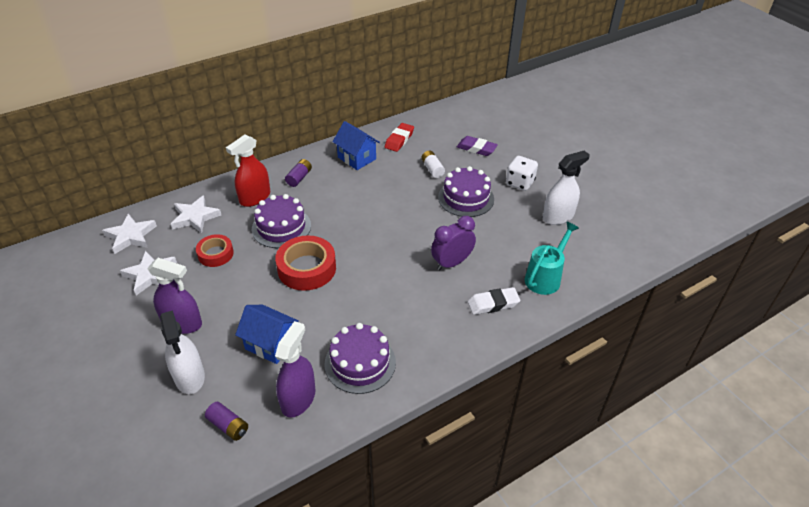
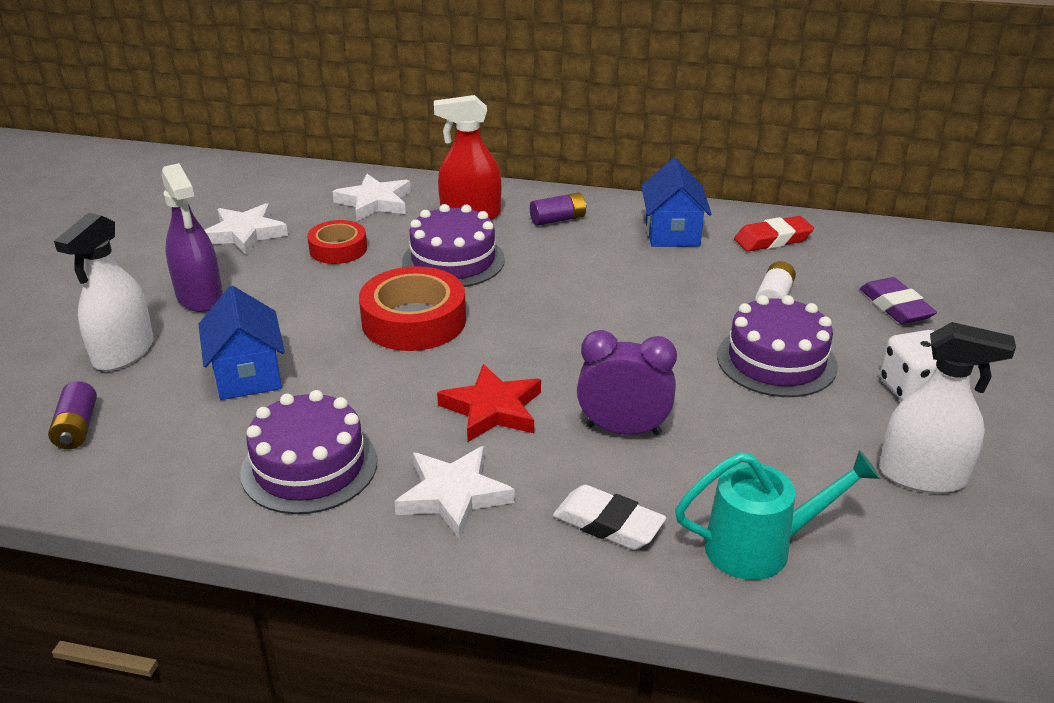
camera: 45 degrees right, 10 degrees down
white star [102,214,157,254] -> white star moved to [394,446,514,540]
purple spray bottle [275,321,316,418] -> none
none -> red star [437,364,541,442]

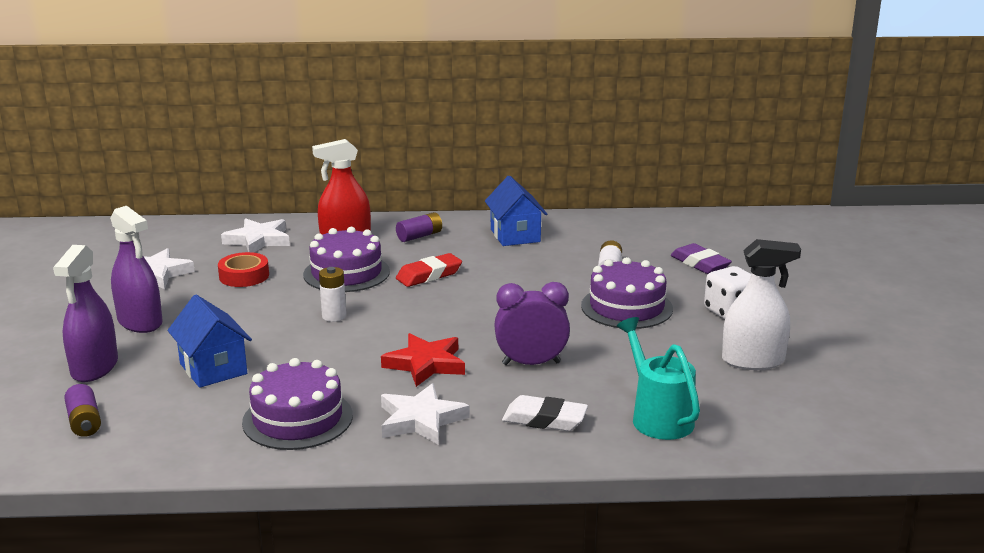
camera: 15 degrees left, 10 degrees down
white spray bottle [54,213,154,371] -> purple spray bottle [53,245,118,382]
red tape [359,266,466,351] -> white battery [319,267,346,322]
turquoise watering can [675,450,880,580] -> turquoise watering can turned 90 degrees counterclockwise [617,317,700,440]
red eraser [734,216,814,252] -> red eraser moved to [396,253,462,287]

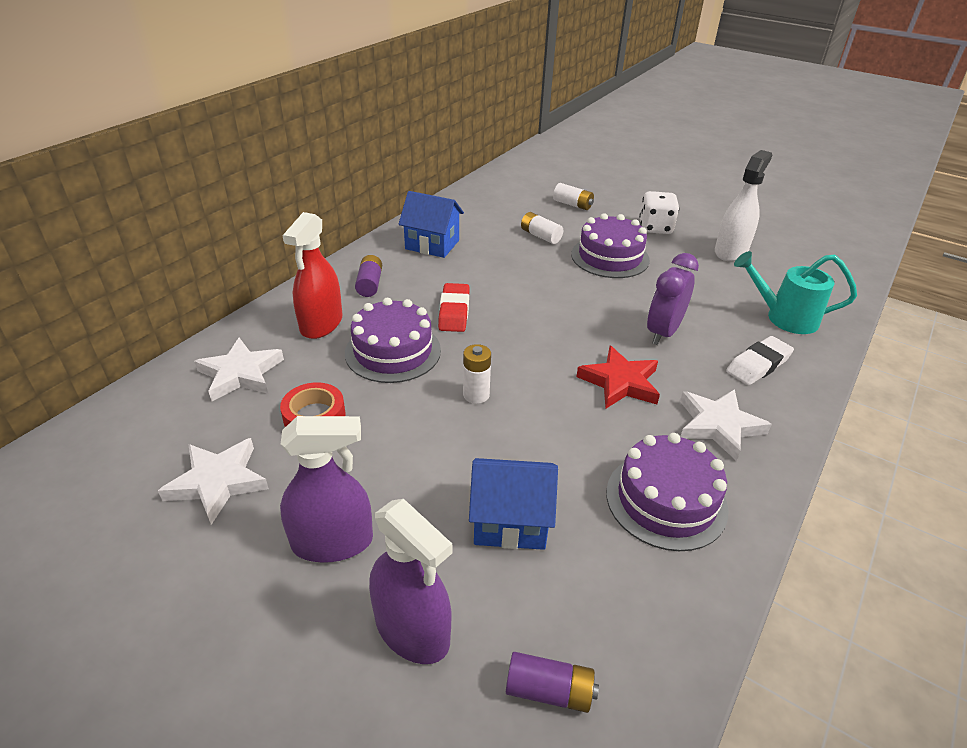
camera: 55 degrees left, 15 degrees up
purple eraser [671,243,732,274] -> white battery [553,183,594,210]

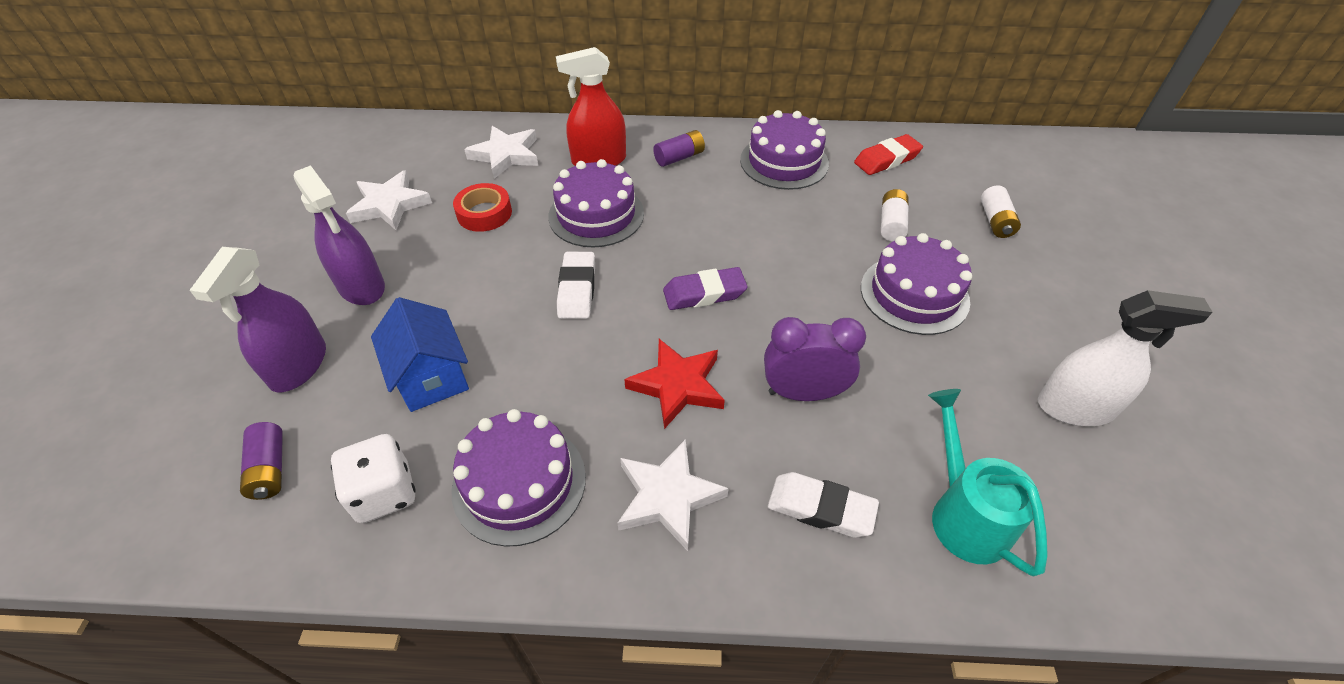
camera: 60 degrees right, 10 degrees up
blue house [399,191,464,258] -> purple cake [740,110,829,190]
red eraser [438,283,470,332] -> red eraser moved to [854,134,923,175]
white battery [463,344,491,404] -> white eraser [557,252,595,319]
white dice [639,191,679,234] -> white dice moved to [331,434,416,523]
none -> purple eraser [663,267,748,310]

